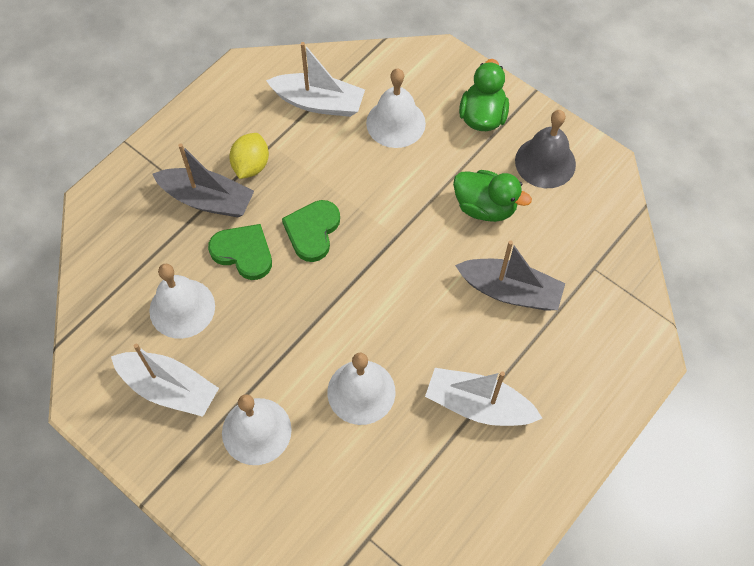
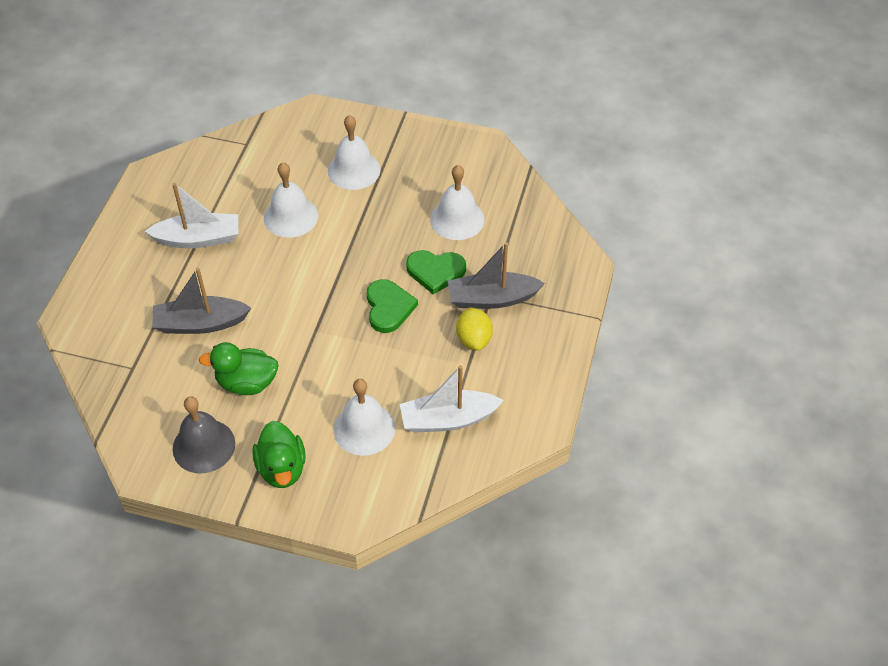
camera: 155 degrees right, 10 degrees down
white boat [111,344,219,417] -> none

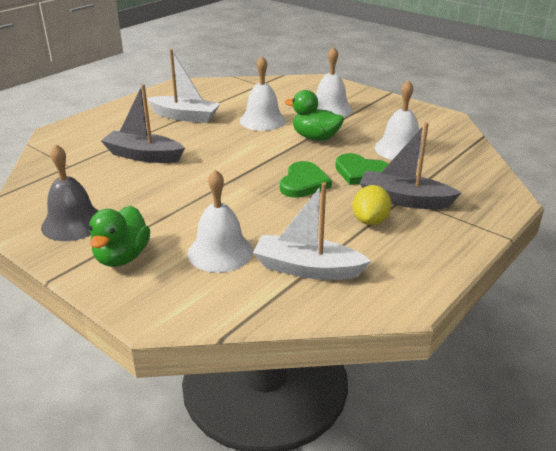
camera: 25 degrees right, 20 degrees down
green duck [199,342,279,395] -> green duck moved to [285,90,344,141]

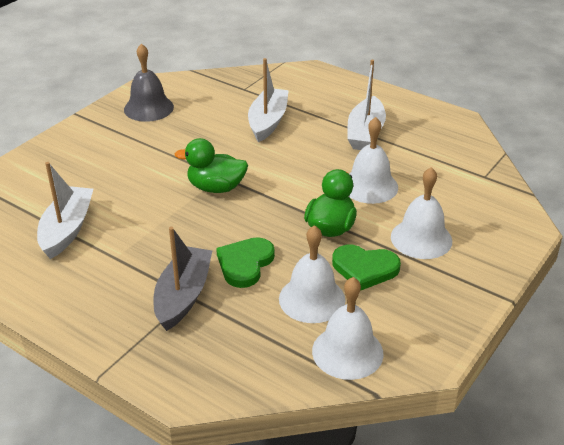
camera: 85 degrees right, 5 degrees up
green duck [89,206,150,267] -> green duck moved to [175,138,248,193]
grey boat [101,84,185,163] -> white boat [248,58,289,142]
white bell [188,169,253,273] -> white bell moved to [312,277,384,380]
green heart [280,161,332,198] -> green heart moved to [332,245,401,291]
yellow lemon [353,185,392,225] -> none

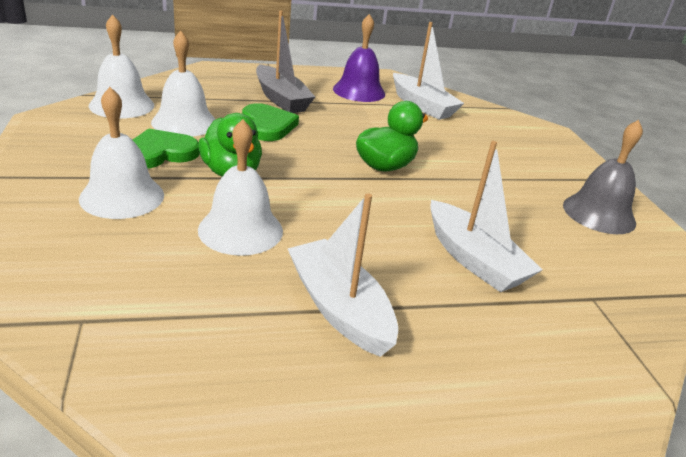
camera: 130 degrees right, 5 degrees down
none -> purple bell [333,14,385,102]

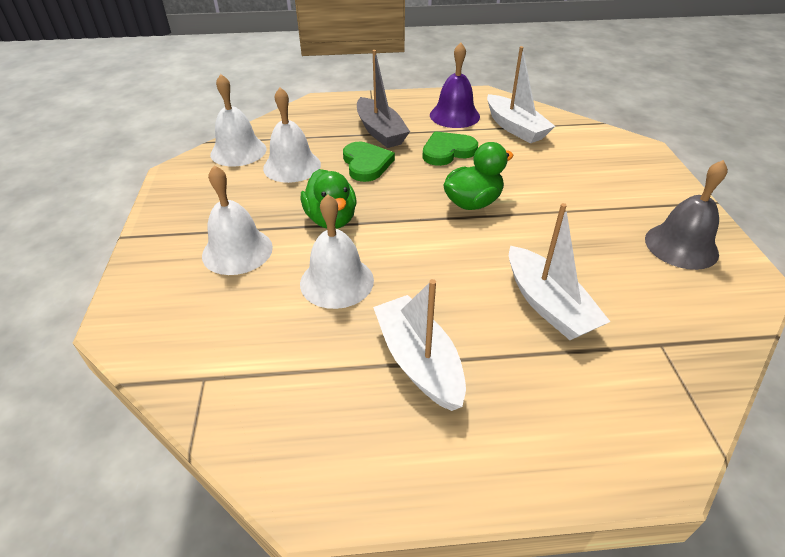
camera: 10 degrees right, 10 degrees up
green heart [133,129,200,169] -> green heart moved to [422,131,478,166]

